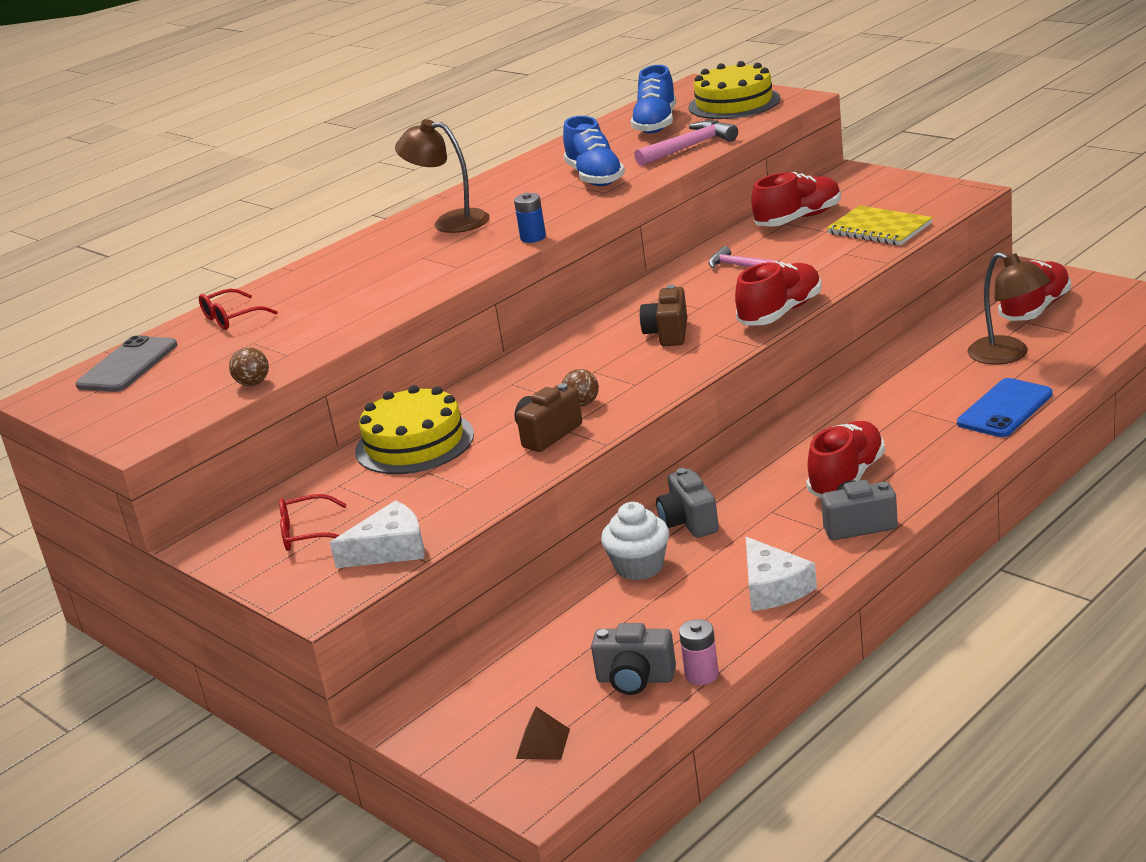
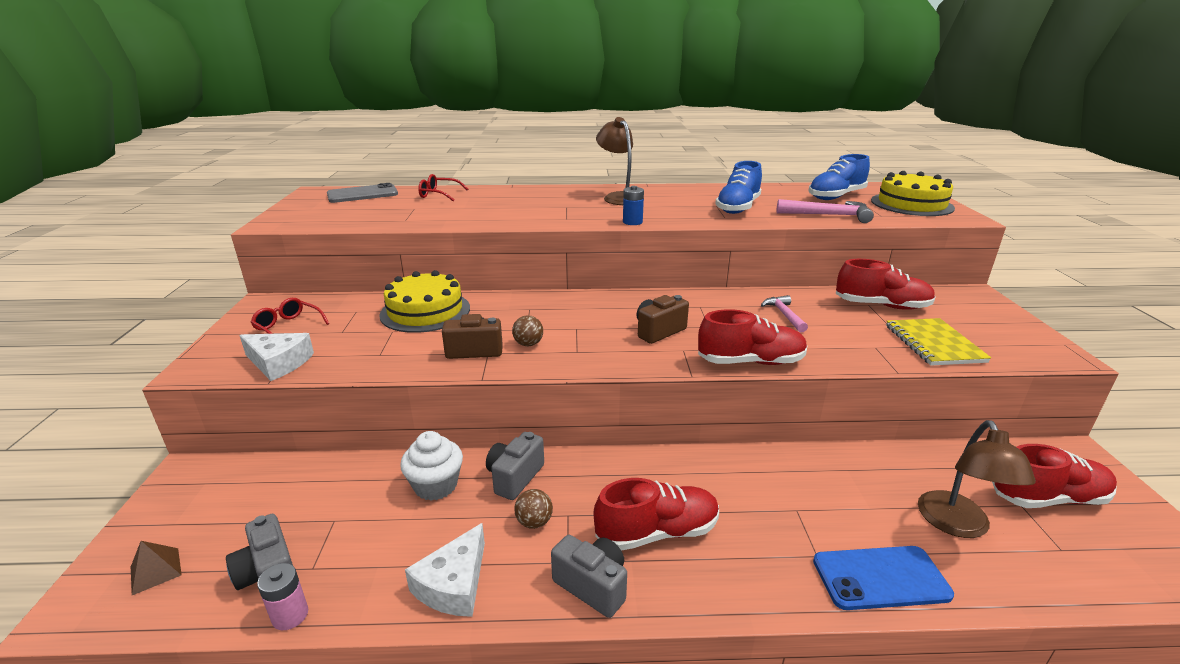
camera: 40 degrees right, 0 degrees up
brown ball [229,347,269,386] -> brown ball moved to [514,489,553,529]

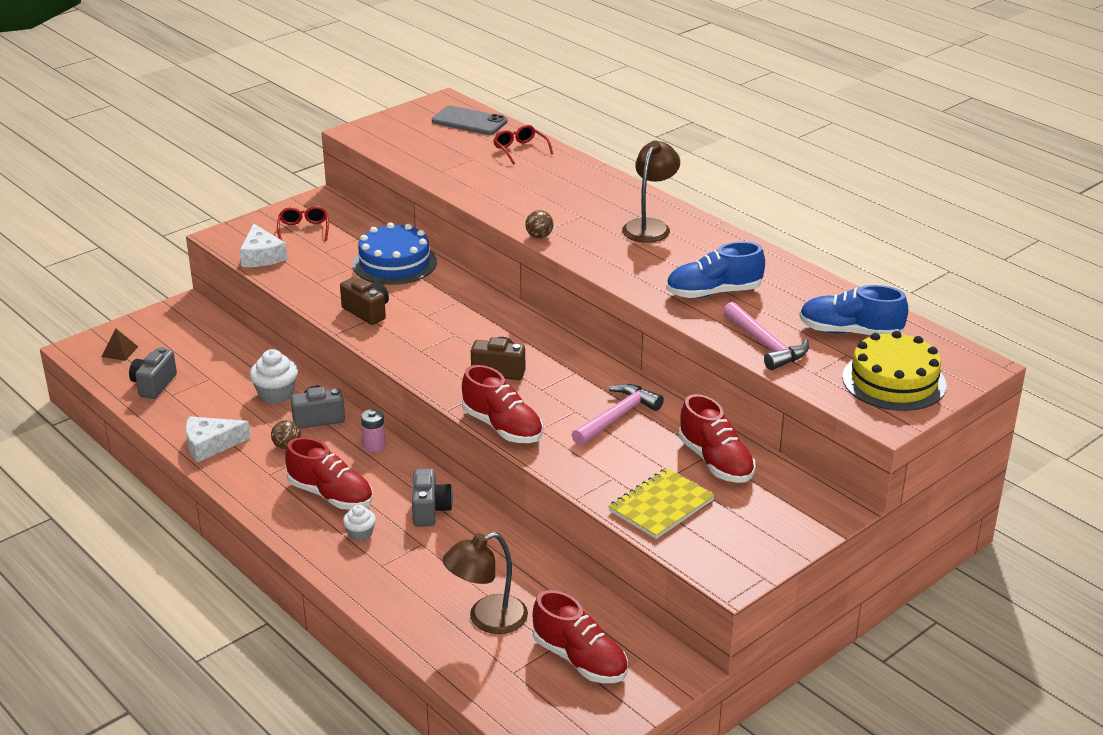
camera: 50 degrees right, 5 degrees up
pink battery [257,563,308,630] -> pink battery moved to [361,409,386,452]
yellow cake [379,270,470,333] -> blue cake [353,222,437,285]
brown ball [512,315,543,346] -> brown ball moved to [525,210,553,238]
grey camera [551,535,627,618] -> grey camera moved to [412,469,453,527]
blue battery [623,186,644,225] -> none
pink hammer [761,295,808,332] -> pink hammer [572,384,664,446], size x1.52
blue phone [813,546,954,610] -> none
none -> white cupcake [343,504,376,541]

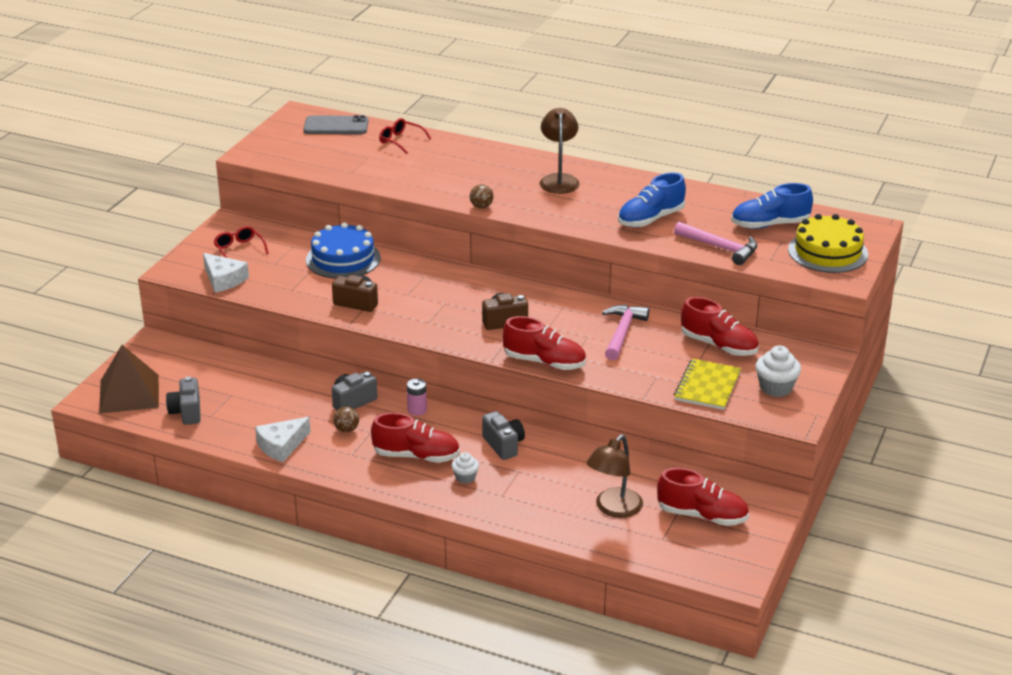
camera: 25 degrees left, 0 degrees up
brown pyramid [101,329,138,361] -> brown pyramid [99,345,159,414], size x2.30
white cupcake [250,349,298,404] -> white cupcake moved to [756,345,801,397]

